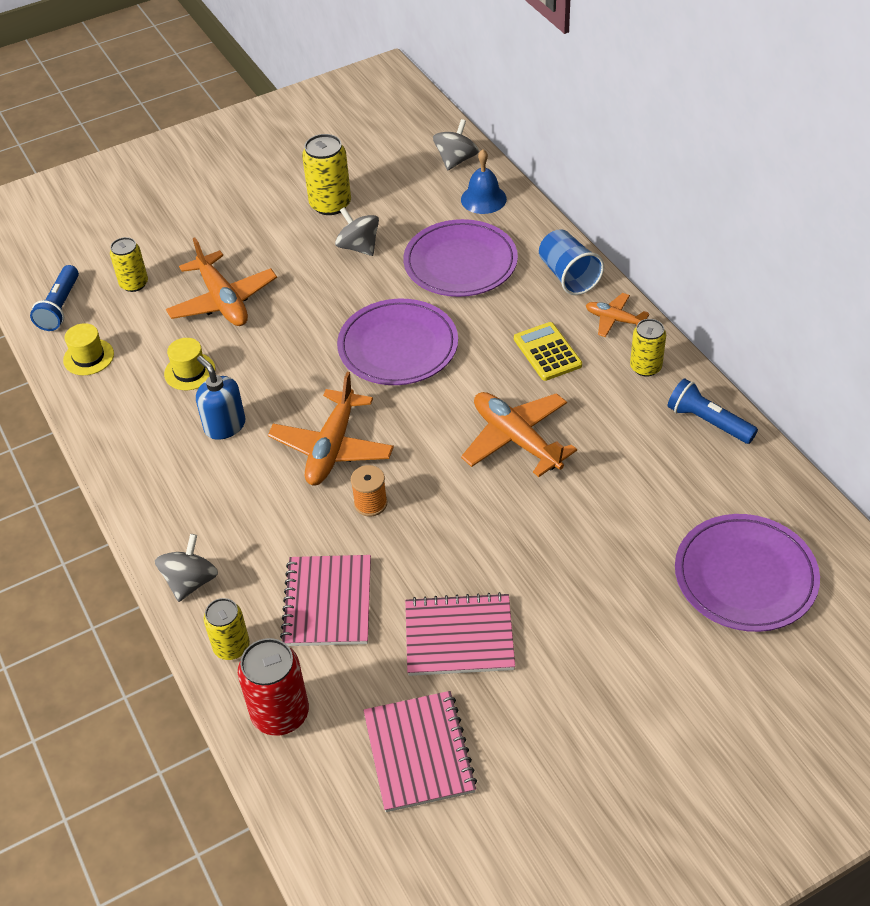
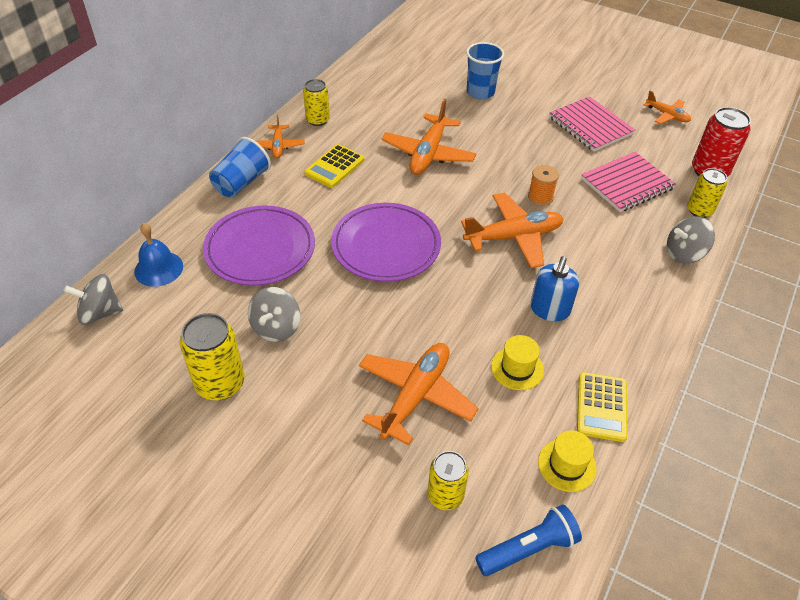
camera: 125 degrees left, 0 degrees up
pink notebook [363,691,477,812] -> orange plane [644,91,691,124]
blue flashlight [668,378,758,444] -> none
purple plate [675,514,820,632] -> none
none -> blue cup [466,42,504,99]
none -> yellow calculator [577,372,628,442]

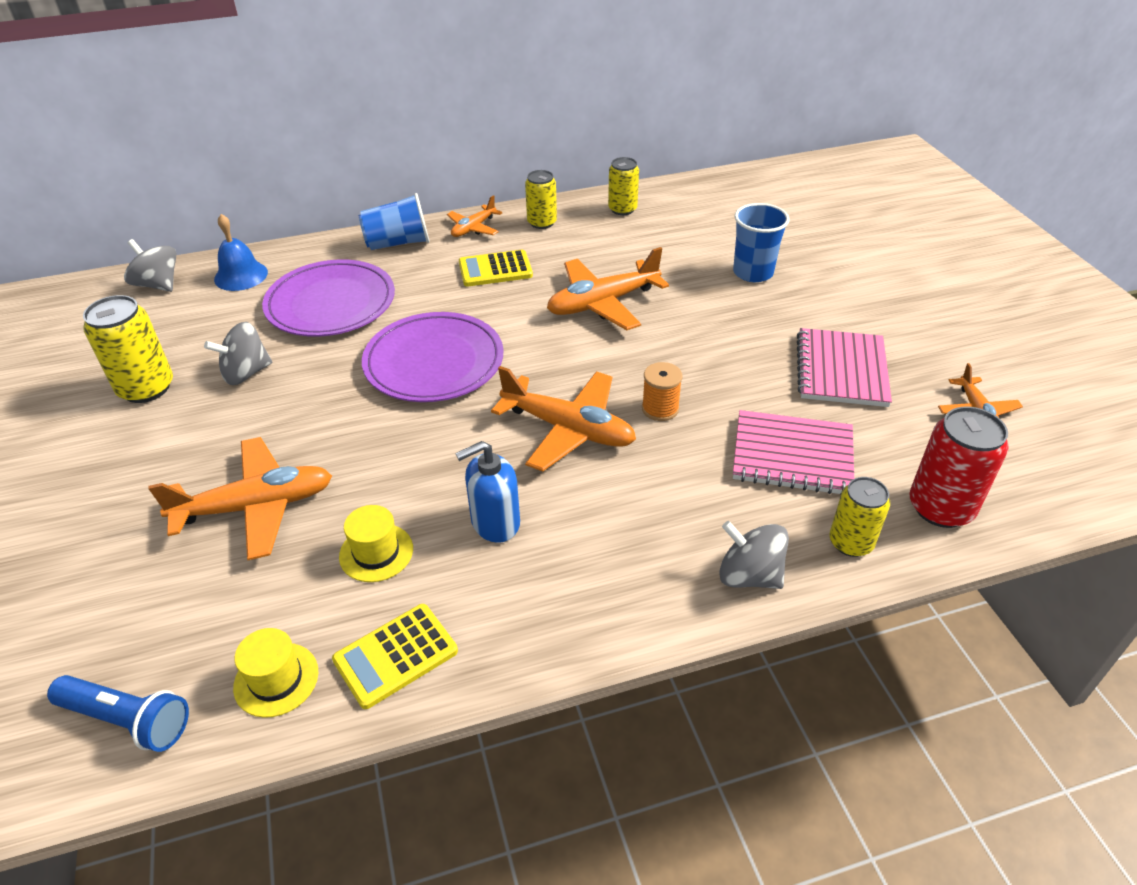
camera: 45 degrees right, 5 degrees down
yellow can [428,451,469,510] -> yellow can moved to [608,157,639,215]

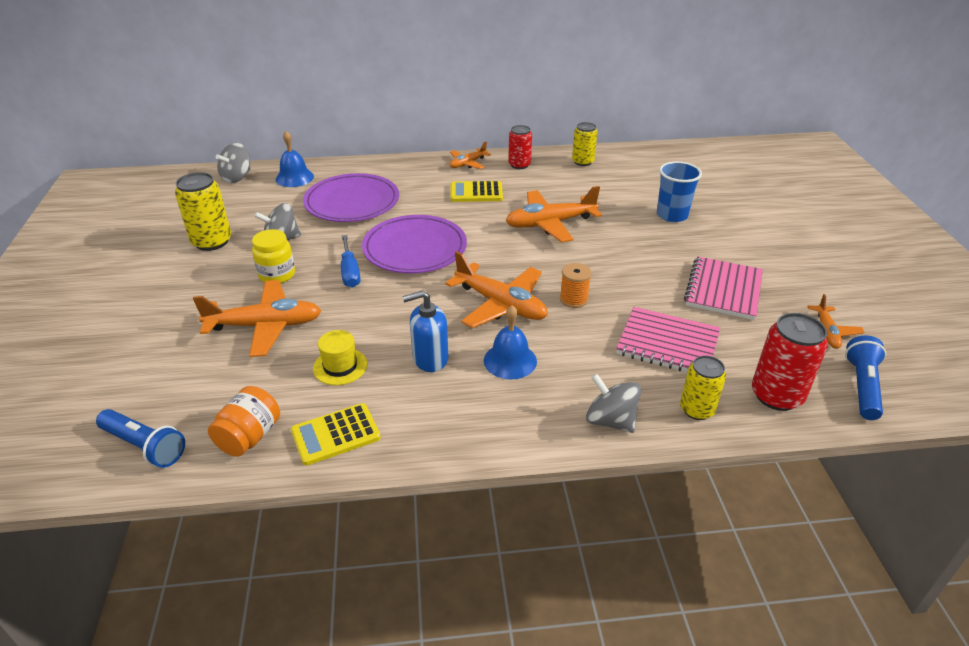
camera: 10 degrees right, 5 degrees down
grey spinning top [124,239,177,292] -> grey spinning top turned 105 degrees counterclockwise [216,143,251,183]
yellow hat [233,628,318,718] -> orange jar [208,386,280,457]
blue cup [359,193,430,250] -> none
yellow can [525,170,557,229] -> red can [508,125,532,169]
none -> yellow jar [252,229,295,284]
none -> blue screwdriver [341,235,360,288]
none -> blue bell [484,305,537,379]
none -> blue flashlight [845,335,886,420]

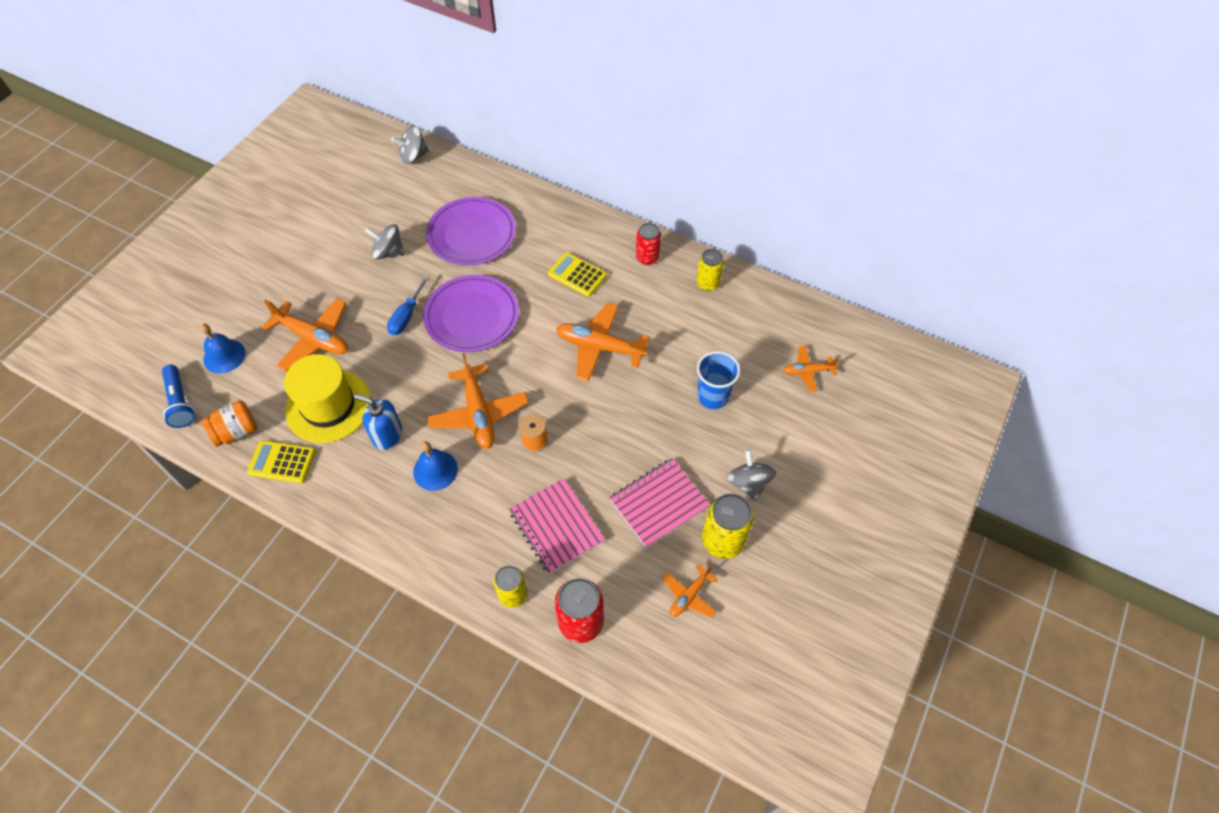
camera: 35 degrees right, 20 degrees up
yellow can [175,172,231,251] -> yellow can moved to [702,493,754,559]
yellow jar [252,229,295,284] -> none
blue bell [276,131,314,187] -> blue bell moved to [200,324,246,374]
yellow hat [313,330,367,385] -> yellow hat [284,354,371,443], size x1.99
orange plane [450,142,491,169] -> orange plane moved to [783,346,839,392]
grey spinning top [586,374,641,433] -> grey spinning top moved to [727,449,776,501]
blue flashlight [845,335,886,420] -> none

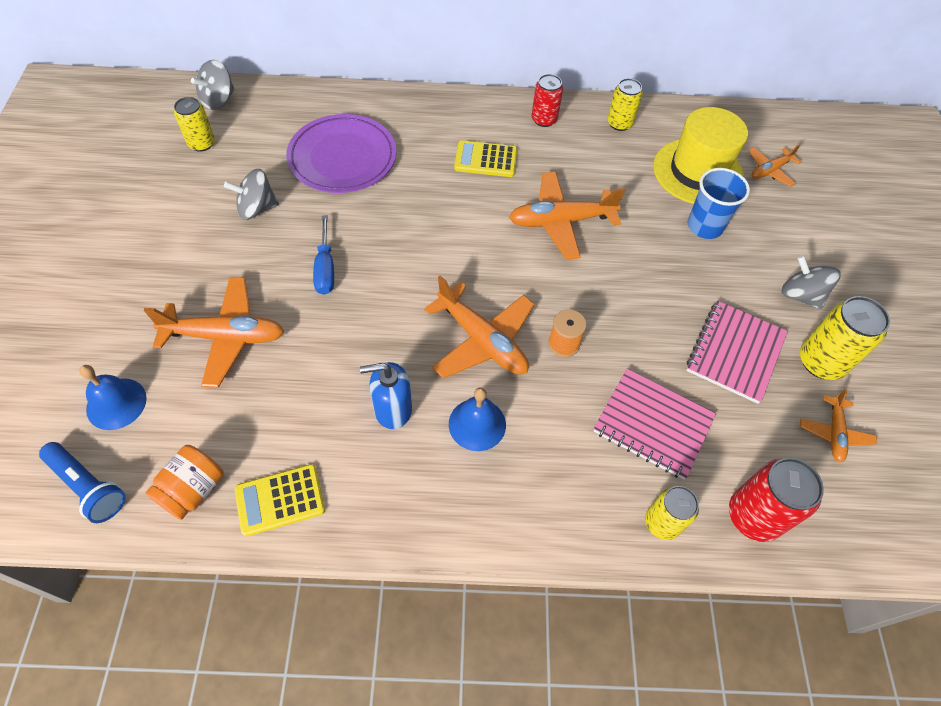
camera: 30 degrees left, 0 degrees up
yellow hat [284,354,371,443] -> yellow hat moved to [653,107,748,204]
purple plate [423,275,519,352] -> none
none -> yellow can [174,97,215,152]

